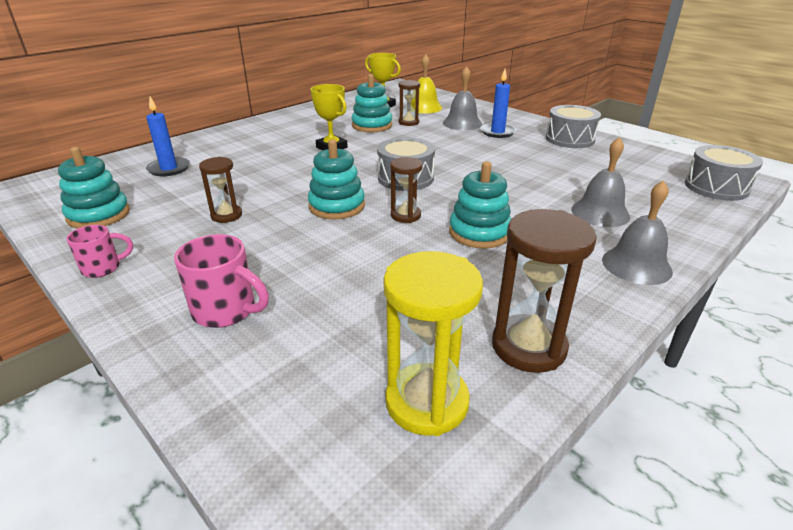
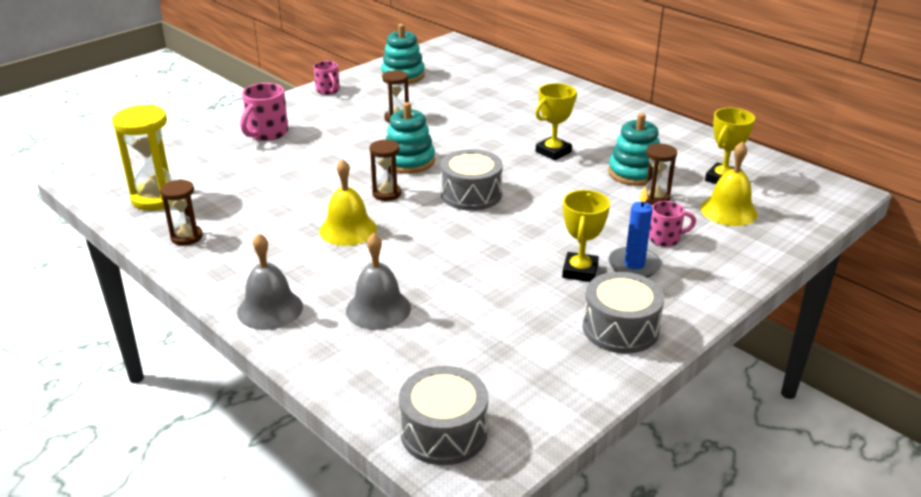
camera: 90 degrees right, 0 degrees up
blue candle [146,97,190,176] -> none
grey bell [443,66,482,130] -> pink mug [649,201,696,247]
turquoise stacking toy [449,161,511,249] -> yellow bell [319,159,377,246]
brown hourglass [492,209,597,373] -> brown hourglass [160,179,203,246], size x0.59
none -> yellow trophy [562,190,610,282]

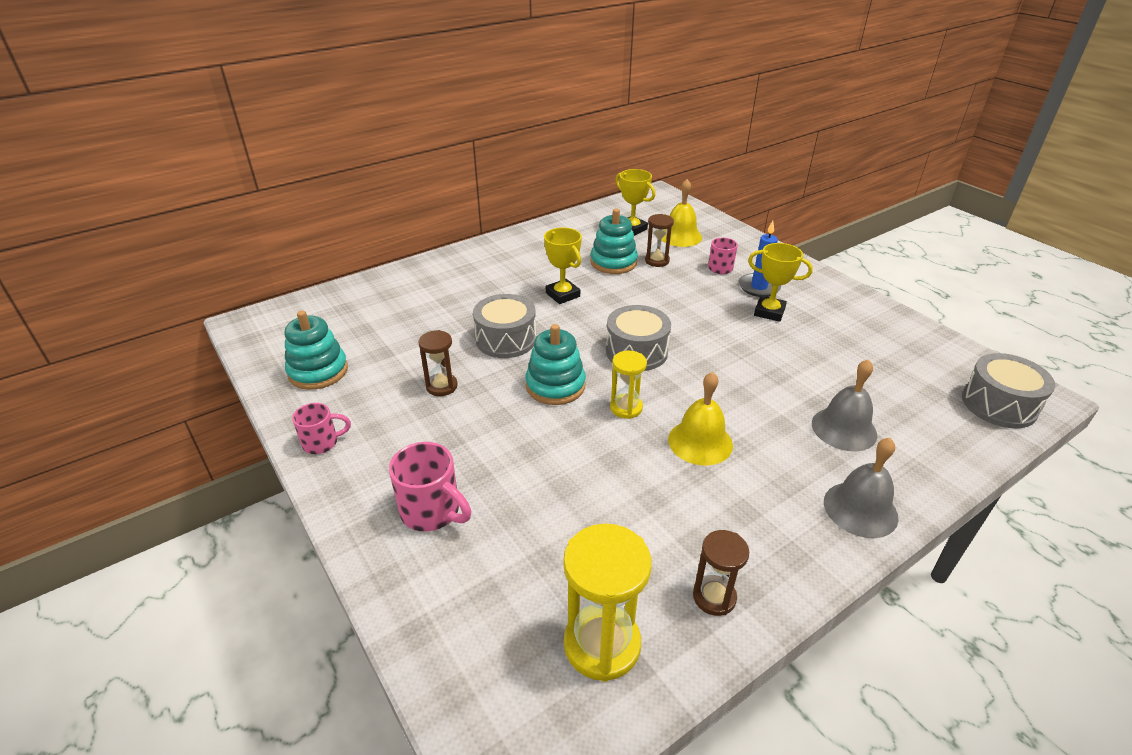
camera: 80 degrees left, 5 degrees up
brown hourglass [369,139,401,201] -> yellow hourglass [610,351,647,419]
grey drum [583,272,664,354] -> grey drum moved to [473,294,536,358]

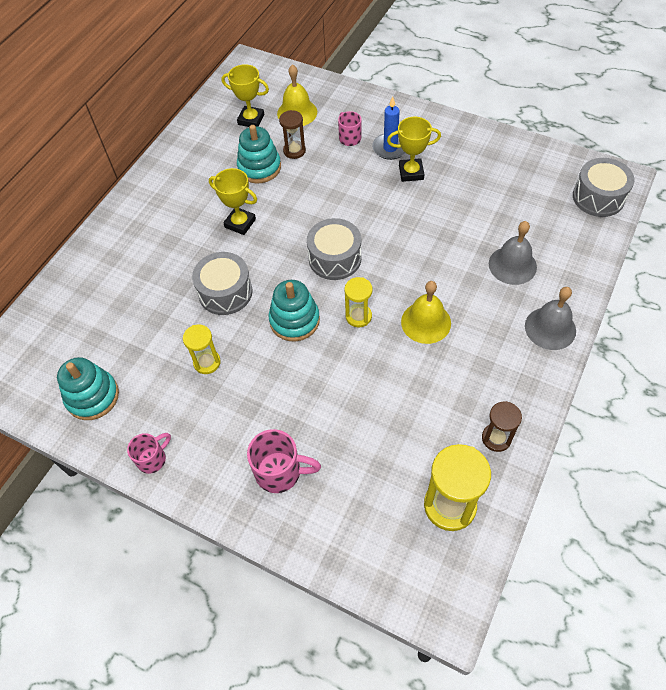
camera: 25 degrees left, 20 degrees up
brown hourglass [418,330,458,396] -> yellow hourglass [183,325,221,374]

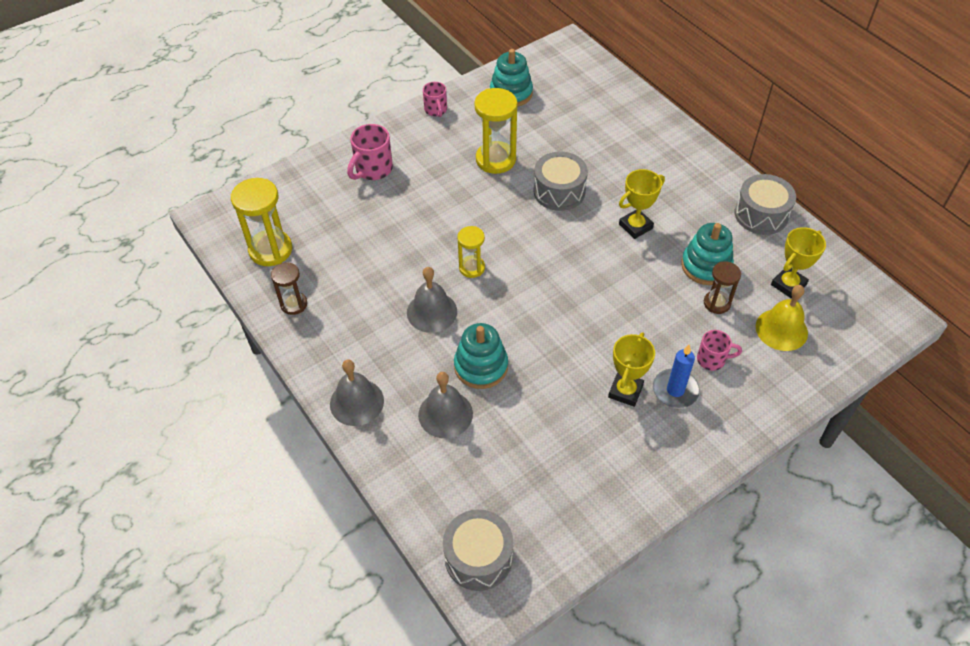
camera: 115 degrees right, 5 degrees down
yellow hourglass [183,325,221,374] -> yellow hourglass [475,88,518,174], size x1.69
turquoise stacking toy [269,280,320,342] -> turquoise stacking toy moved to [454,323,508,389]
grey drum [307,218,361,280] -> grey drum moved to [735,174,796,235]
yellow bell [401,281,451,344] -> grey bell [407,267,457,333]

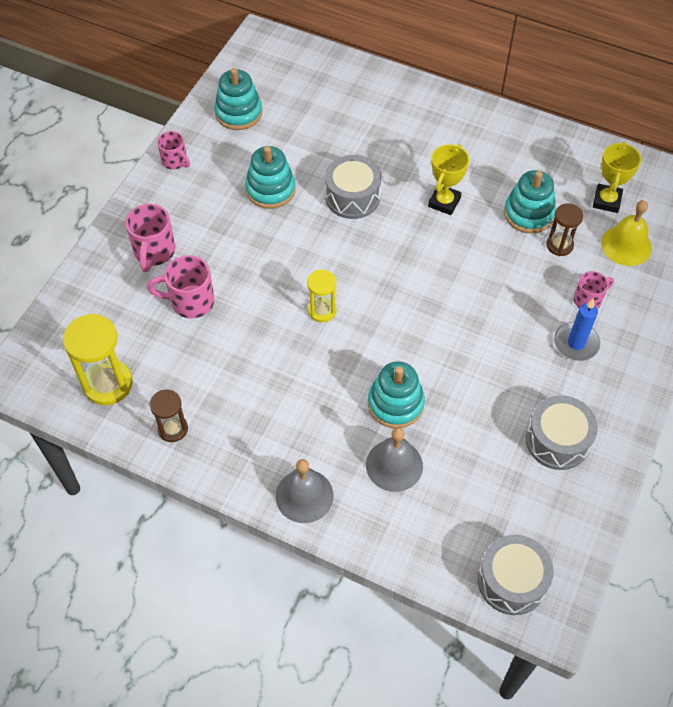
camera: 30 degrees left, 5 degrees up
grey bell [407,267,457,333] -> none
yellow hourglass [475,88,518,174] -> turquoise stacking toy [245,146,296,209]
yellow trophy [608,332,655,407] -> none
grey drum [735,174,796,235] -> grey drum moved to [526,395,598,470]
none -> pink mug [147,255,215,318]

